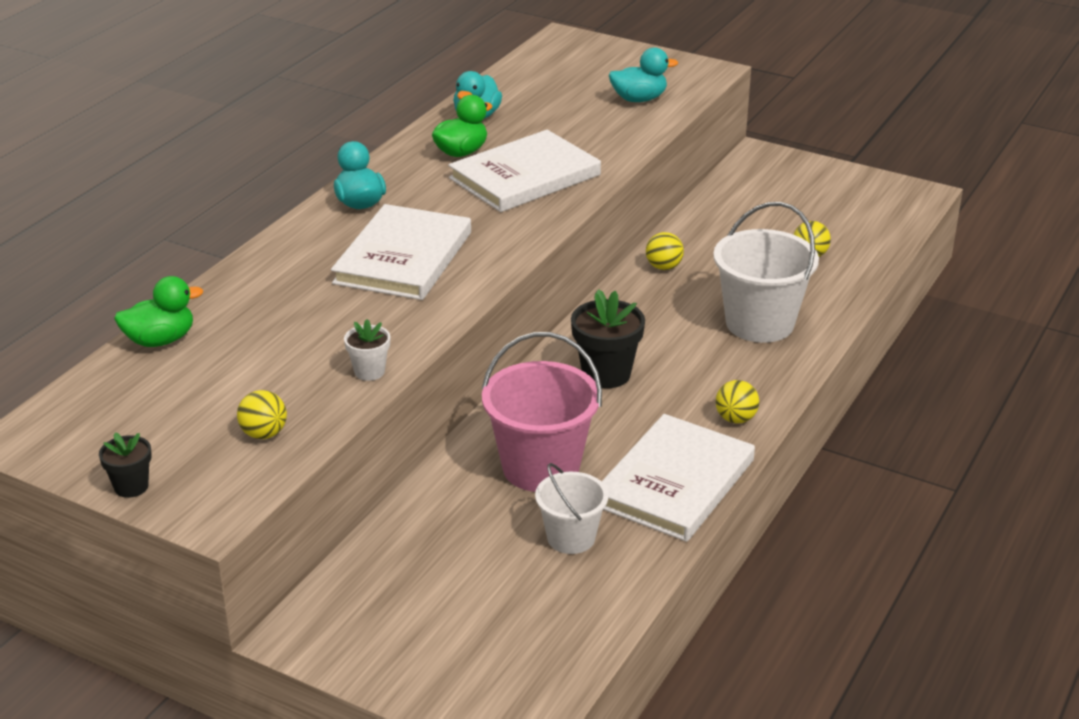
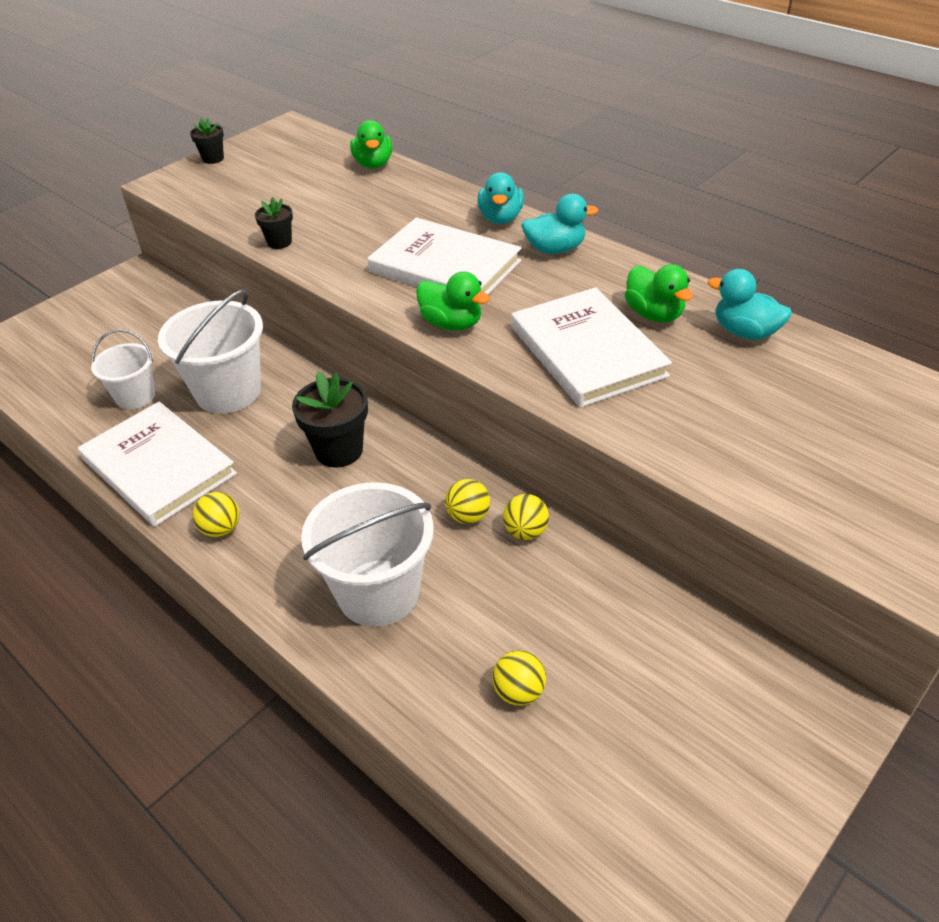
camera: 105 degrees right, 10 degrees up
yellow ball [237,390,287,439] -> yellow ball moved to [445,479,490,524]
white flower pot [344,319,390,381] -> black flower pot [255,197,293,249]
pink bucket [482,332,602,492] -> white bucket [158,289,263,414]
turquoise duck [609,47,678,102] -> turquoise duck moved to [477,172,524,224]
none -> green duck [416,271,490,330]

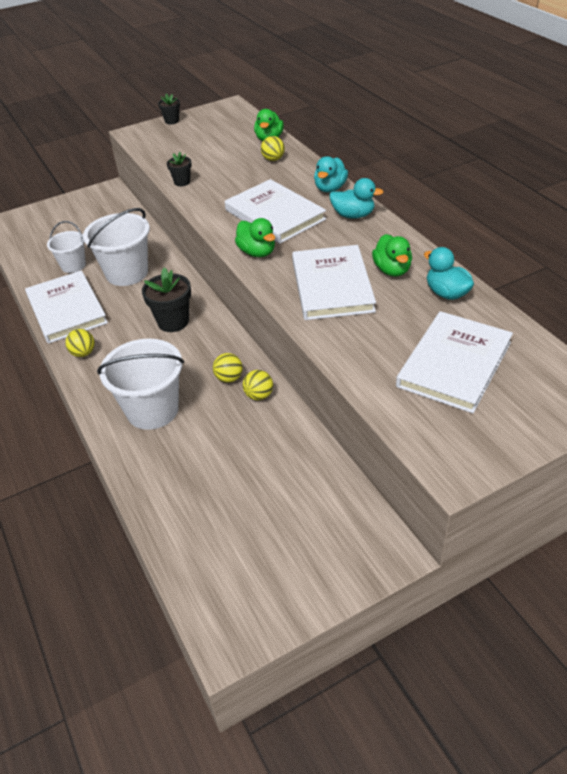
camera: 20 degrees right, 0 degrees up
yellow ball [492,650,546,706] -> yellow ball moved to [261,136,285,161]
none -> white book [396,311,513,413]

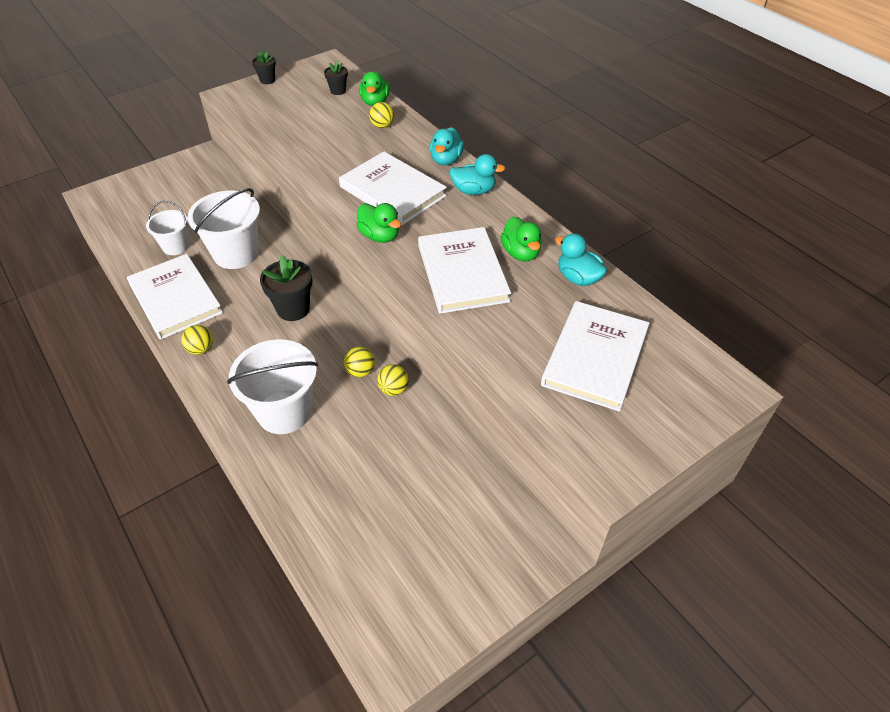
camera: 10 degrees left, 5 degrees up
black flower pot [167,152,192,186] -> black flower pot moved to [324,61,348,95]

